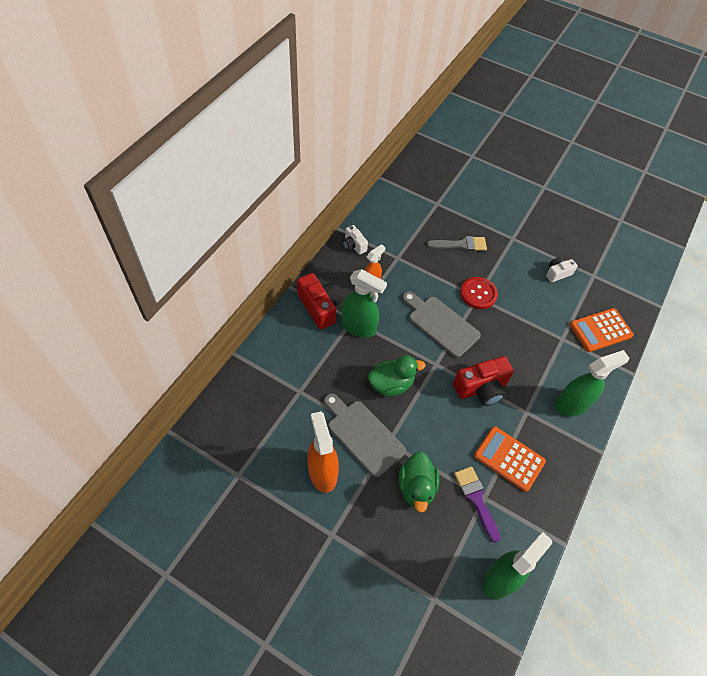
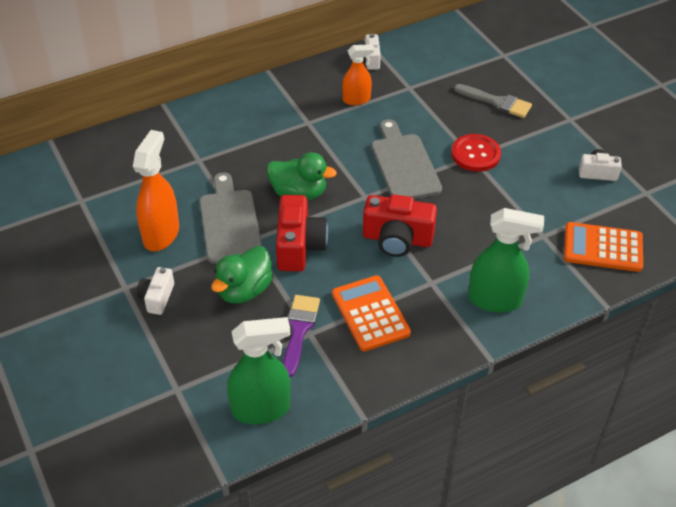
camera: 35 degrees right, 10 degrees down
red camera [297,273,343,329] -> red camera moved to [276,195,328,271]
green spray bottle [342,269,387,338] -> none
none -> white camera [137,267,174,315]

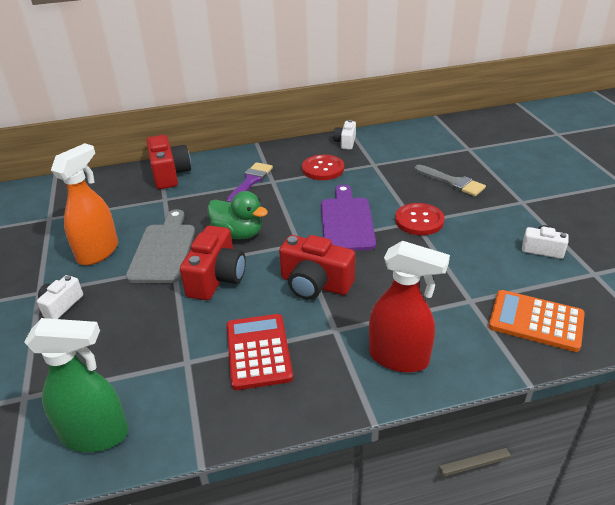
camera: 15 degrees right, 10 degrees down
green duck [211,246,273,303] -> none
purple brush [283,295,320,377] -> purple brush moved to [227,162,273,202]
orange calculator [332,275,411,351] -> red calculator [227,314,293,390]
orange spray bottle [342,44,374,105] -> red button [302,155,344,180]
grey cutting board [371,119,442,199] -> purple cutting board [321,185,376,251]
green spray bottle [468,208,544,313] -> red spray bottle [369,241,450,373]
none -> red camera [146,135,191,189]

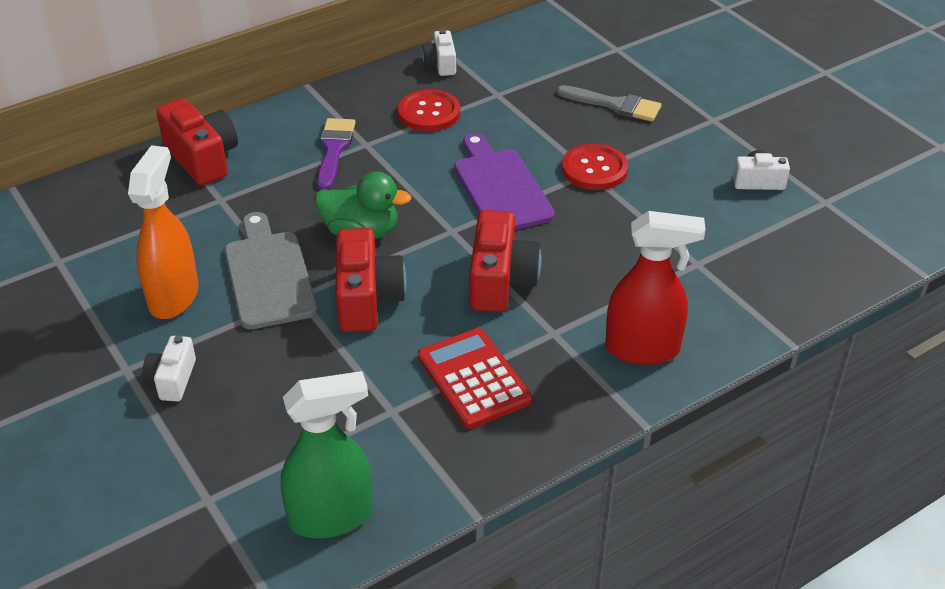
camera: 20 degrees left, 5 degrees up
red camera [279,235,355,300] -> red camera turned 90 degrees counterclockwise [470,210,541,312]
orange calculator [489,290,585,352] -> none

